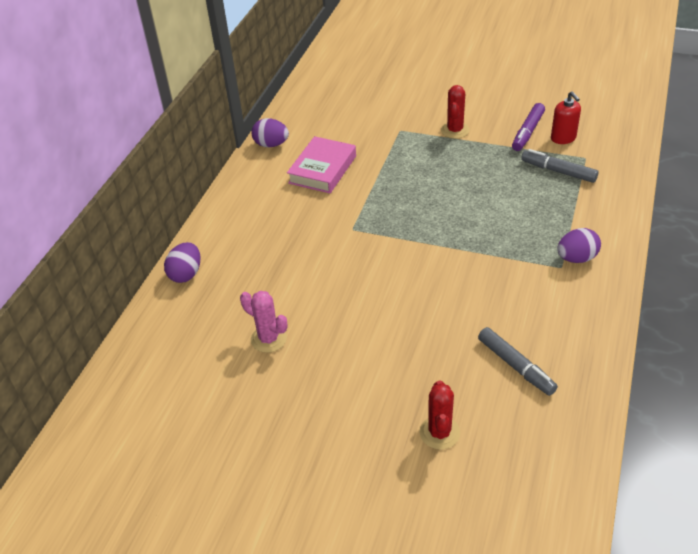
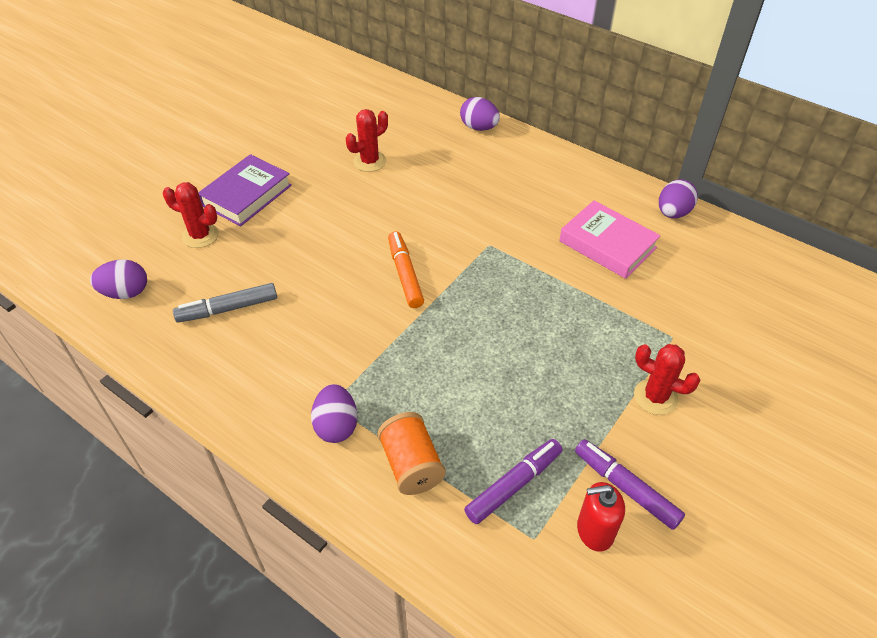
camera: 105 degrees right, 5 degrees up
pink cactus [240,291,287,353] -> red cactus [346,109,388,172]
grey marker [521,149,599,183] -> purple marker [464,439,562,524]
none -> purple egg [90,259,147,299]
none -> purple book [198,154,292,227]
none -> orange spool [377,412,446,495]
none -> orange marker [388,231,424,308]

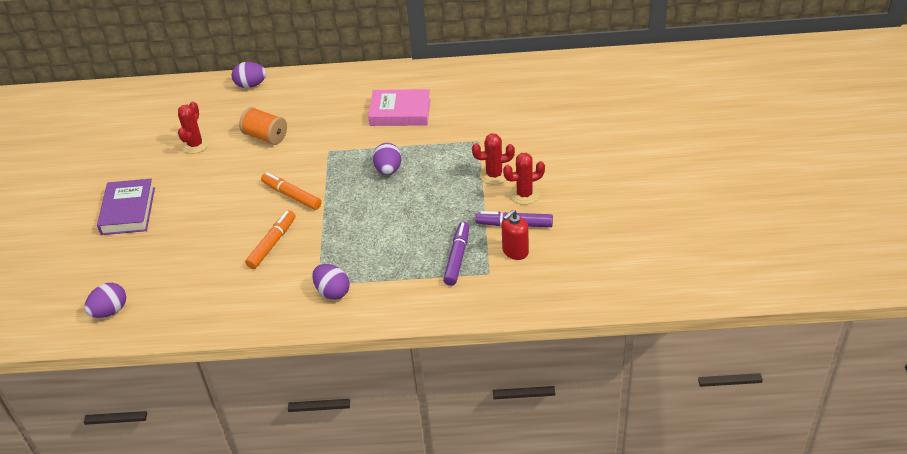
camera: 35 degrees left, 5 degrees down
red cactus [163,182,219,248] -> red cactus moved to [503,153,545,205]
grey marker [173,283,277,323] -> none
orange spool [377,412,446,495] -> orange spool moved to [239,107,287,145]
purple egg [659,179,698,218] -> purple egg moved to [373,143,402,175]
none -> orange marker [245,210,296,269]

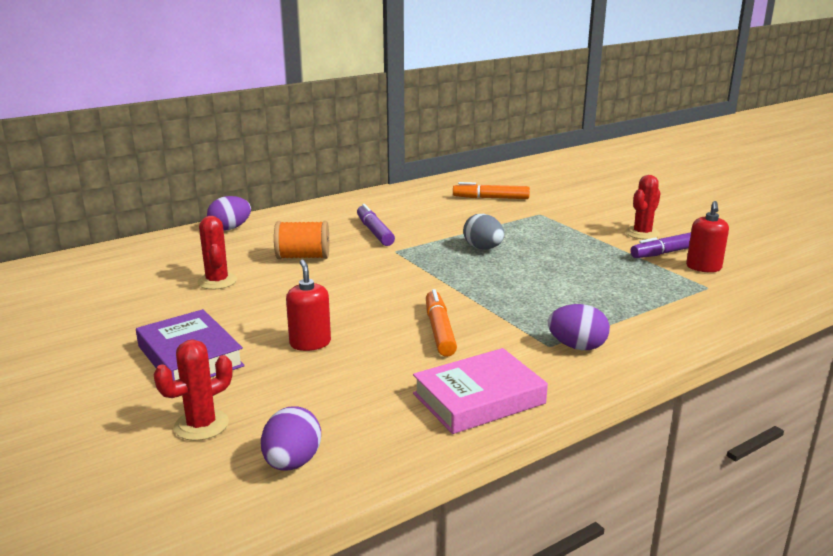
camera: 35 degrees left, 20 degrees down
orange marker [261,172,322,210] -> orange marker moved to [453,182,530,199]
pink book [368,89,431,126] -> pink book moved to [413,348,548,434]
purple egg [373,143,402,175] -> grey egg [463,214,504,249]
purple marker [443,222,470,286] -> purple marker moved to [357,204,395,246]
red cactus [472,133,515,185] -> red cactus moved to [154,339,233,441]
none -> red soap dispenser [286,260,331,351]

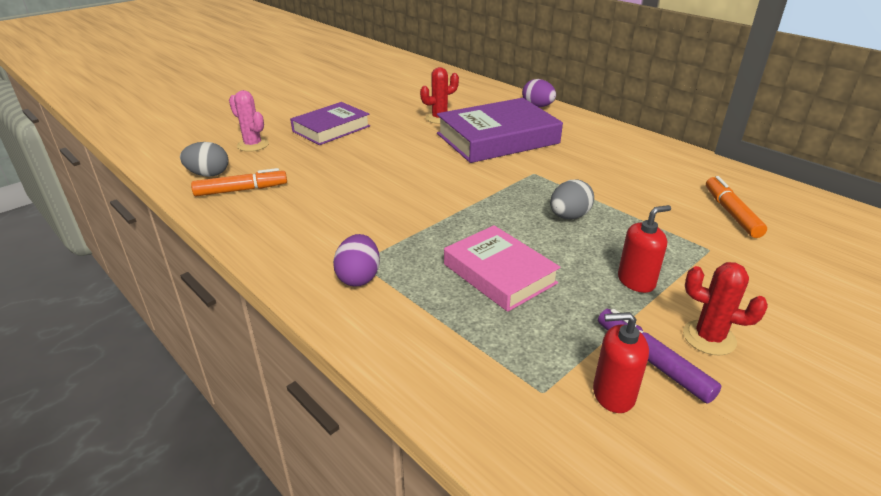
camera: 80 degrees right, 10 degrees up
red cactus [154,339,233,441] -> pink cactus [229,90,269,152]
purple egg [261,406,321,471] -> grey egg [180,142,229,177]
orange spool [274,221,329,259] -> purple book [437,98,563,163]
red soap dispenser [286,260,331,351] -> red soap dispenser moved to [618,205,671,293]
purple marker [357,204,395,246] -> none
pink book [413,348,548,434] -> pink book moved to [444,225,560,312]
orange marker [426,289,457,357] -> orange marker moved to [191,168,287,196]

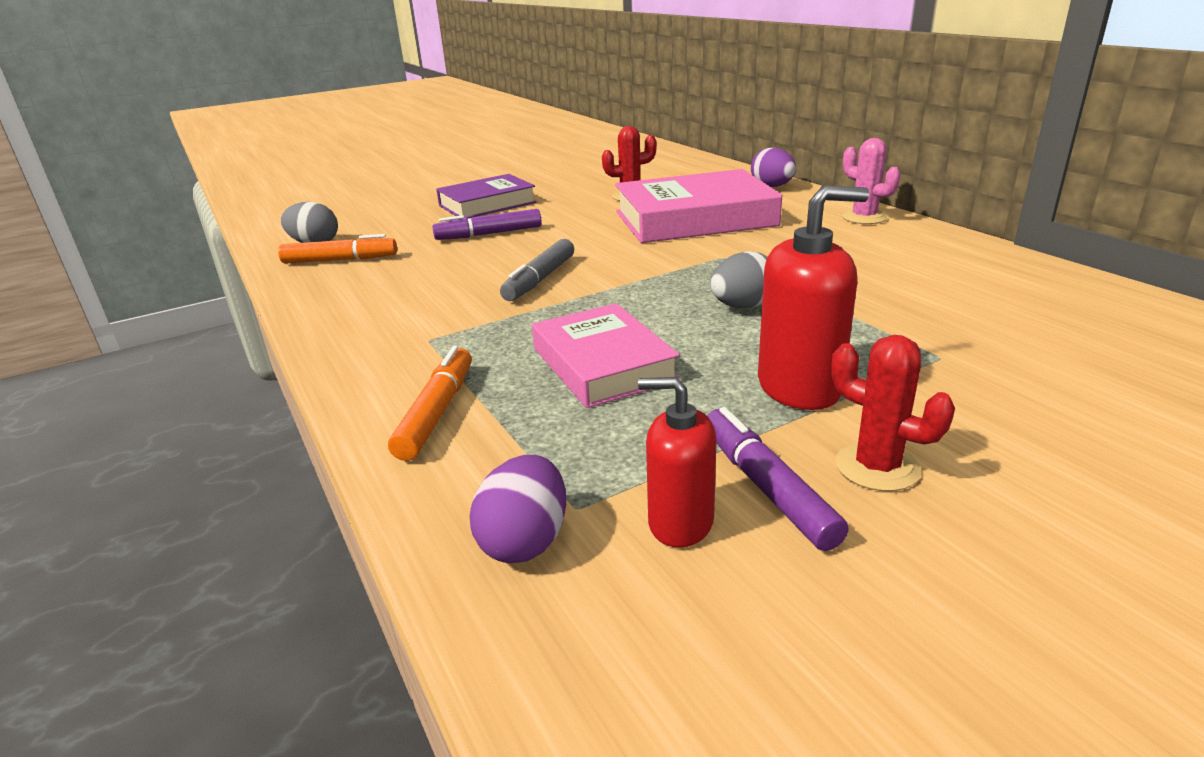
camera: 15 degrees right, 5 degrees down
pink cactus [229,90,269,152] -> pink cactus moved to [842,138,900,224]
purple egg [333,234,380,286] -> purple egg moved to [470,455,566,563]
purple book [437,98,563,163] -> pink book [615,169,782,243]
red soap dispenser [618,205,671,293] -> red soap dispenser [758,185,869,410], size x1.56
orange marker [706,176,767,238] -> orange marker moved to [388,346,472,461]
none -> purple marker [432,209,542,240]
none -> grey marker [500,239,574,301]

